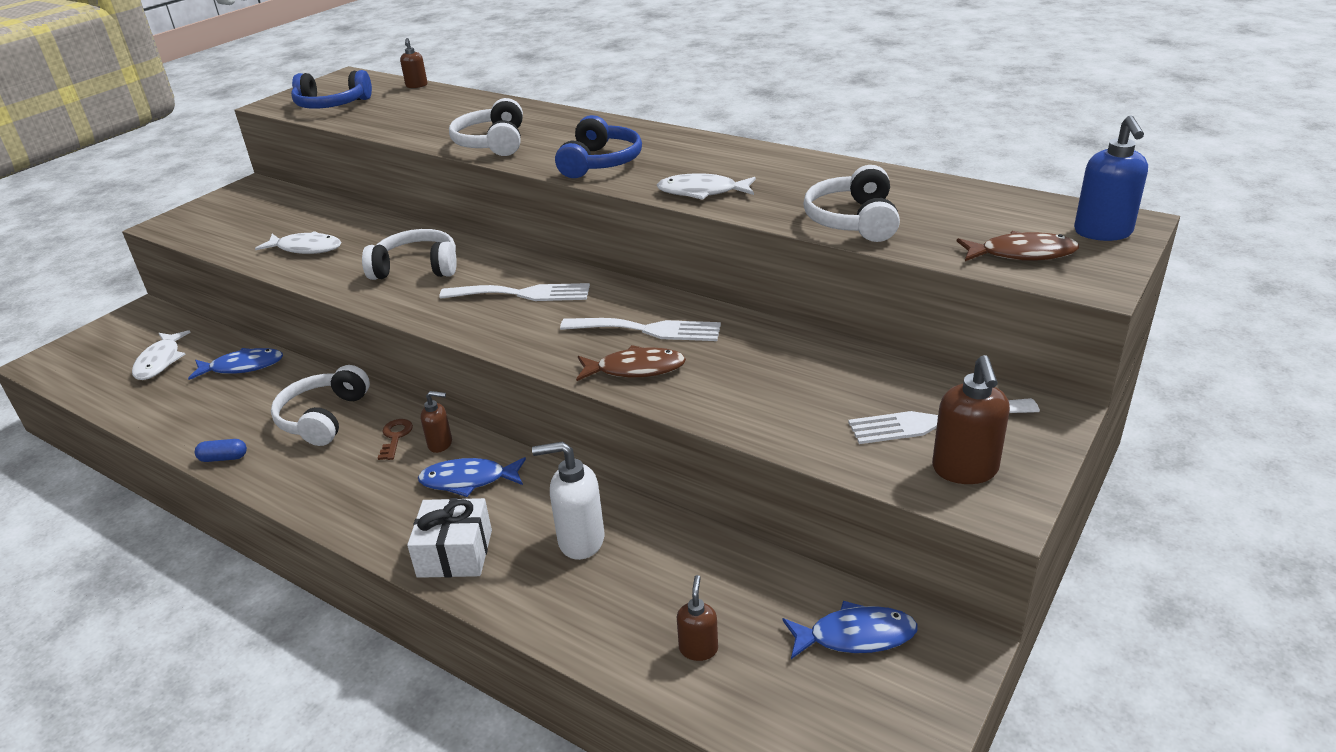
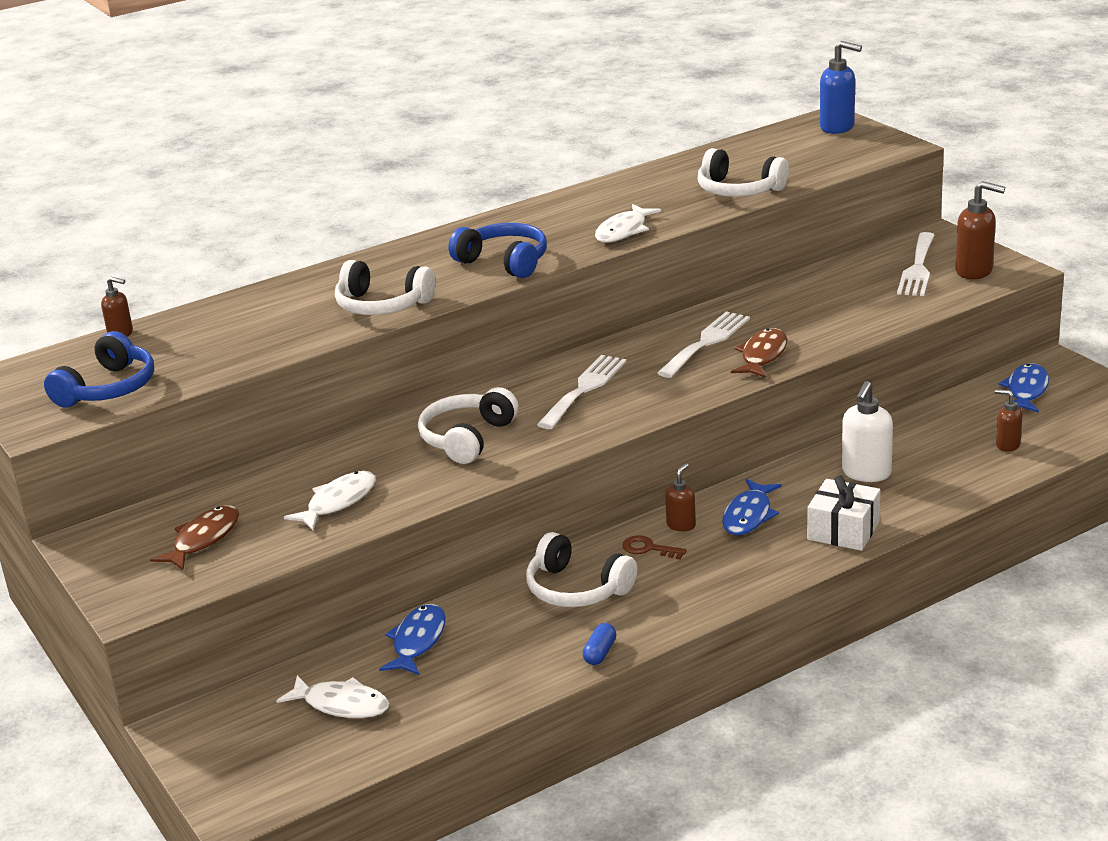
camera: 65 degrees left, 5 degrees down
brown fish [957,231,1079,261] -> brown fish moved to [150,505,239,570]

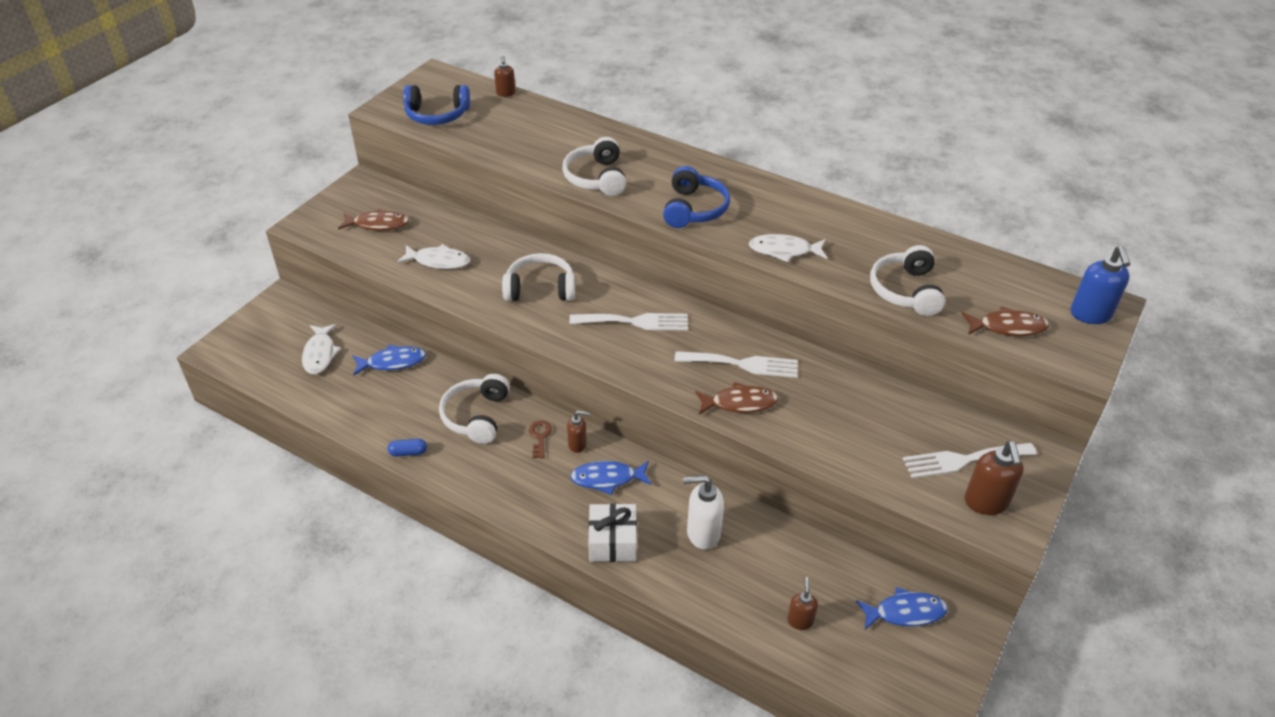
camera: 60 degrees right, 15 degrees up
none -> brown fish [961,306,1049,336]

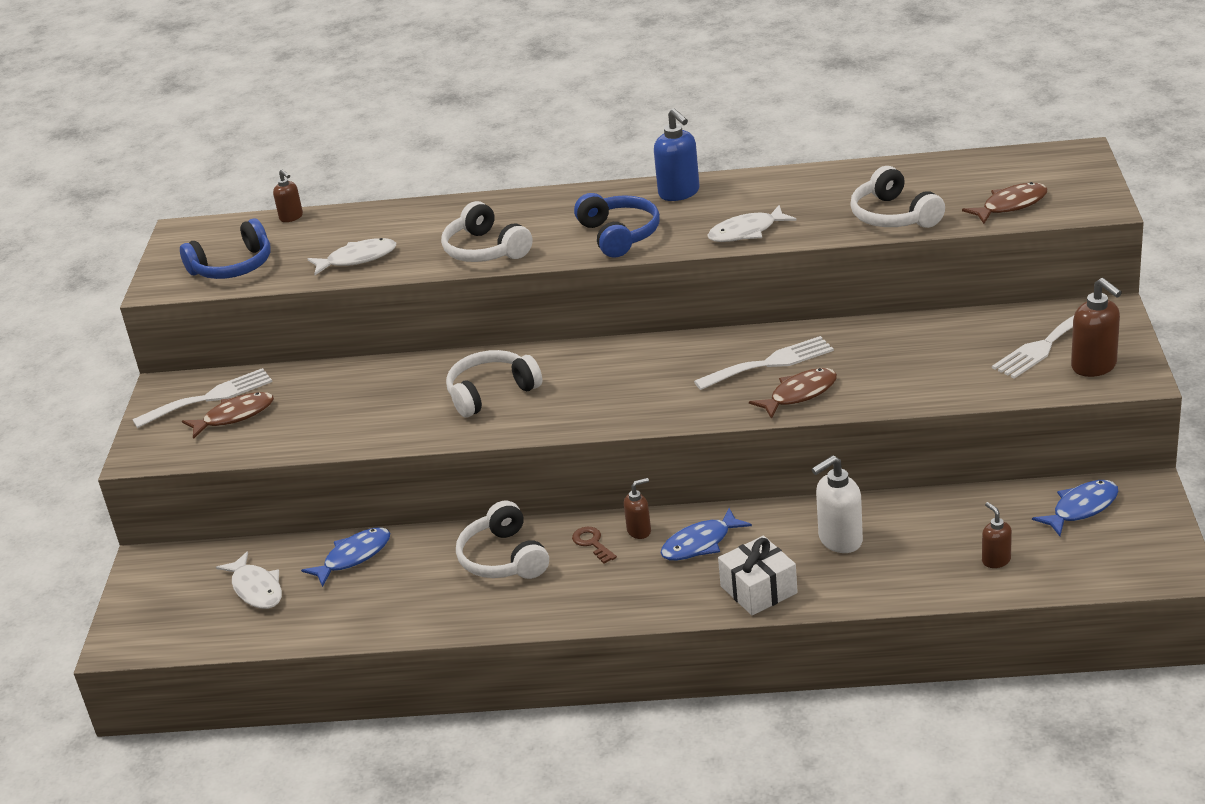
camera: 25 degrees left, 10 degrees down
blue capsule [388,439,427,457] -> none
white fish [397,244,470,269] -> white fish moved to [308,238,396,275]
white fork [569,313,688,331] -> white fork moved to [132,368,272,428]
blue soap dispenser [1070,246,1130,324] -> blue soap dispenser moved to [654,108,700,201]

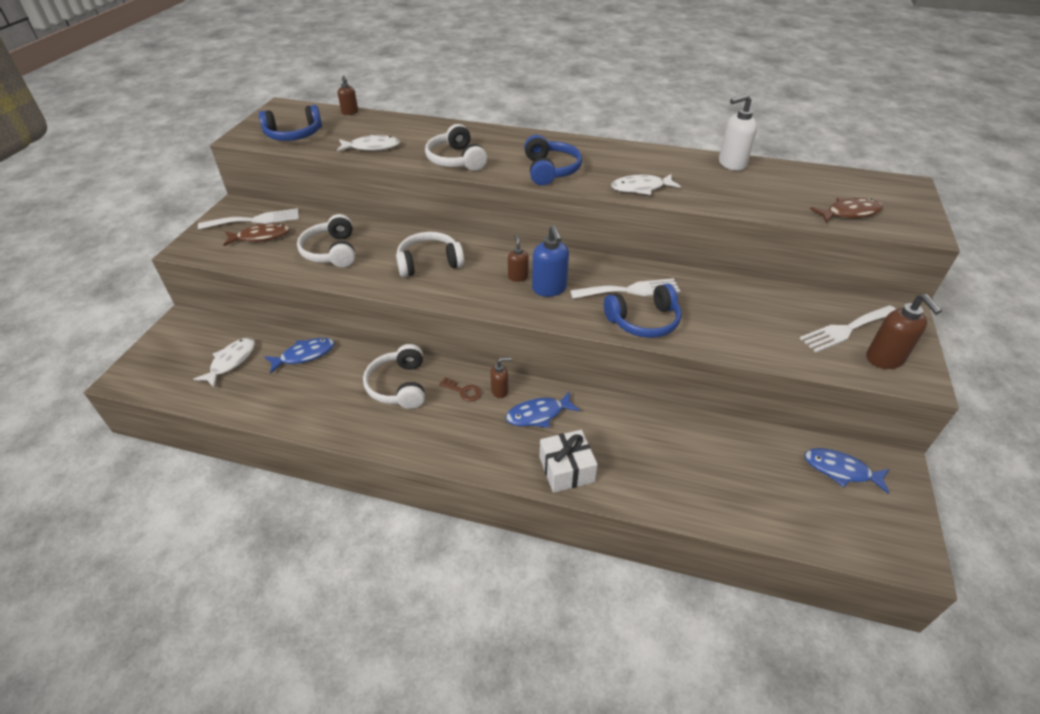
camera: 10 degrees right, 10 degrees up
white fish [216,552,282,609] -> white fish turned 135 degrees counterclockwise [194,338,255,387]
brown key [572,527,617,564] -> brown key turned 135 degrees clockwise [439,377,482,402]
blue soap dispenser [654,108,700,201] -> blue soap dispenser moved to [532,225,569,297]
brown fish [749,368,837,419] -> blue headphones [604,284,681,338]
white soap dispenser [812,455,863,553] -> white soap dispenser moved to [719,94,757,171]
white headphones [850,166,945,228] -> white headphones moved to [297,214,355,267]
brown soap dispenser [982,502,1012,568] -> brown soap dispenser moved to [508,235,529,282]
blue fish [1032,480,1119,536] -> blue fish turned 135 degrees counterclockwise [804,448,889,494]

